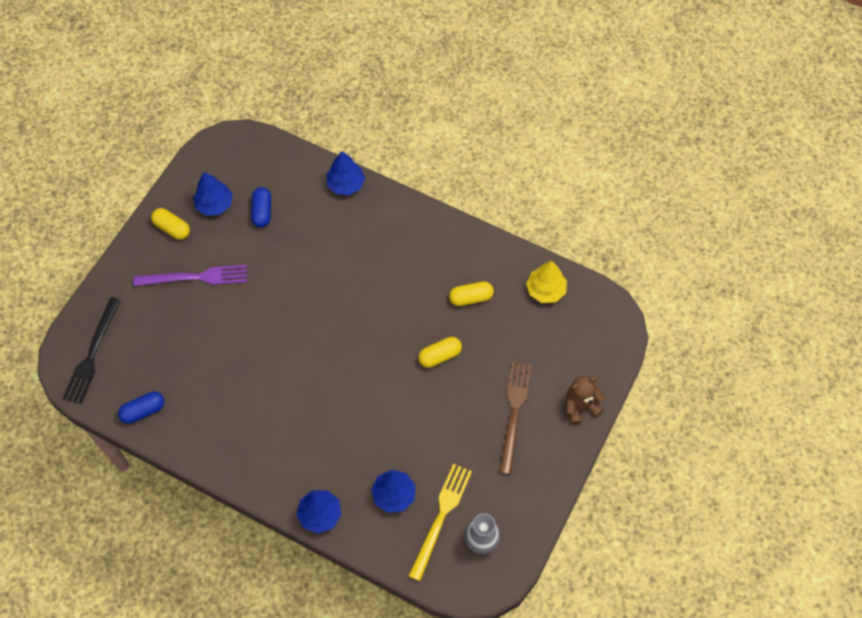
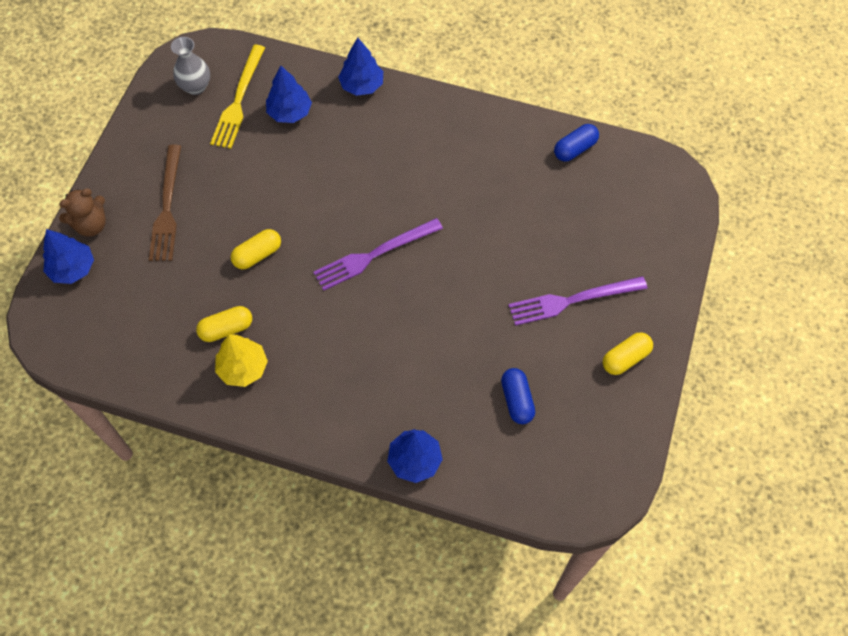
camera: 170 degrees right, 0 degrees up
black fork [62,297,121,404] -> none
yellow capsule [151,208,190,240] -> yellow capsule turned 60 degrees counterclockwise [603,332,653,375]
blue tree [193,172,233,216] -> blue tree moved to [43,229,94,284]
yellow tree [526,261,567,303] -> yellow tree moved to [215,334,268,387]
none -> purple fork [313,218,443,291]

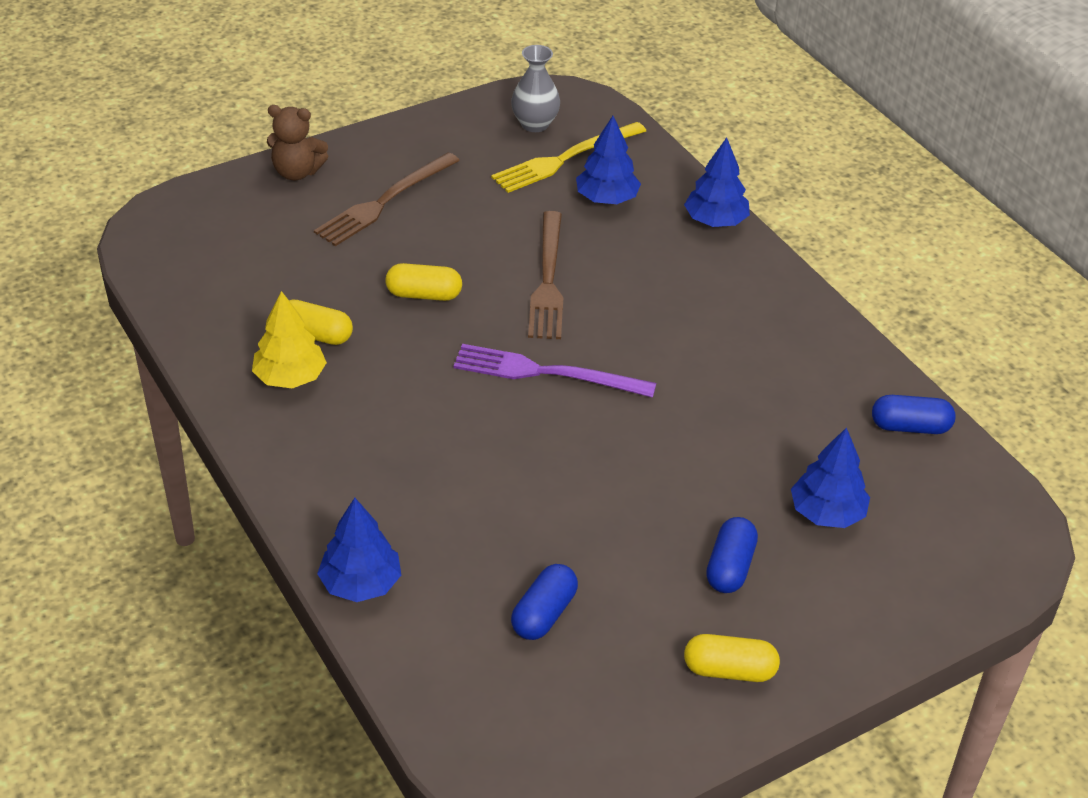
camera: 40 degrees right, 20 degrees down
blue tree [43,229,94,284] -> blue tree moved to [791,427,870,528]
purple fork [508,276,647,326] -> blue capsule [706,517,758,593]
none -> brown fork [528,211,563,339]

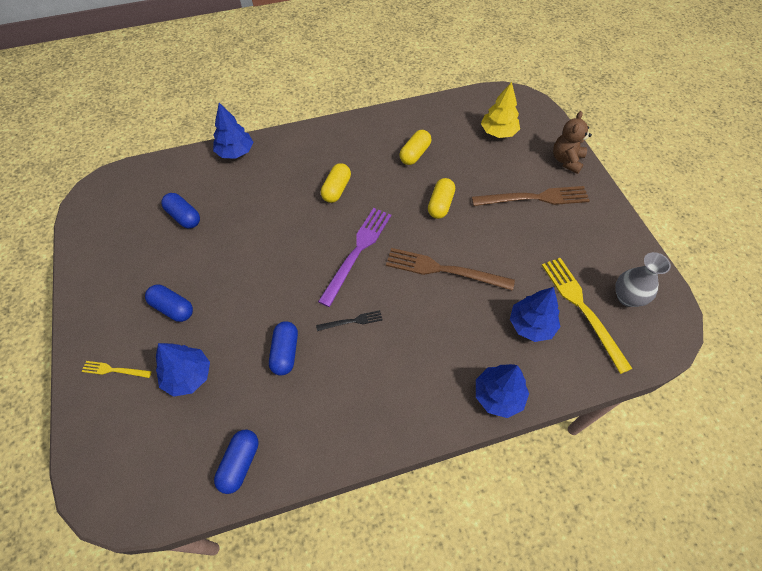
camera: 105 degrees right, 15 degrees up
yellow tree [252,291,327,388] -> yellow tree moved to [481,82,520,138]
brown fork [314,152,460,246] -> brown fork turned 120 degrees clockwise [472,186,590,206]
yellow capsule [684,634,780,682] -> yellow capsule moved to [321,163,351,203]
none -> yellow fork [81,361,152,378]
none -> blue capsule [269,321,298,376]
none -> black fork [316,310,383,331]

